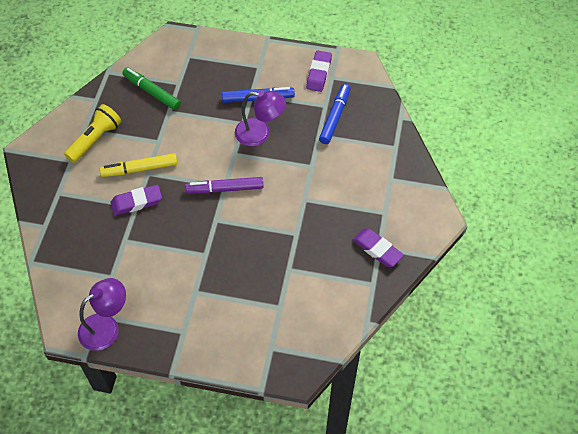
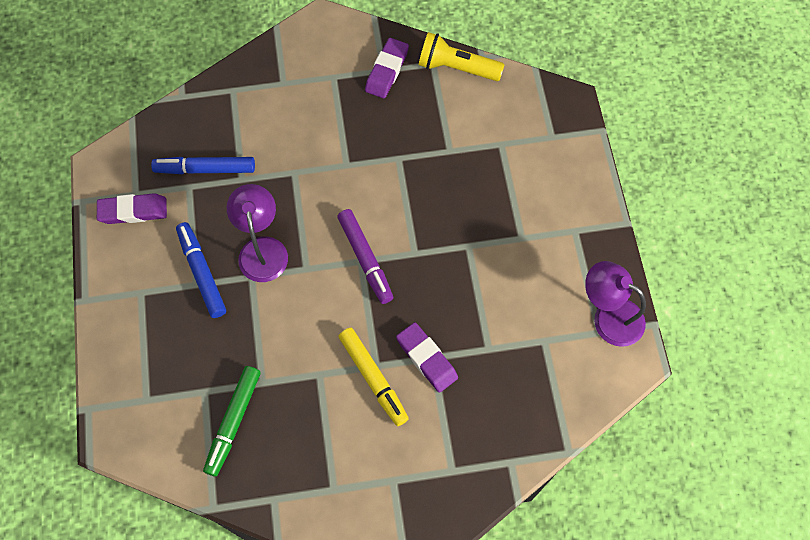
camera: 110 degrees left, 10 degrees up
yellow flashlight [64,104,121,163] -> yellow flashlight moved to [419,32,505,81]

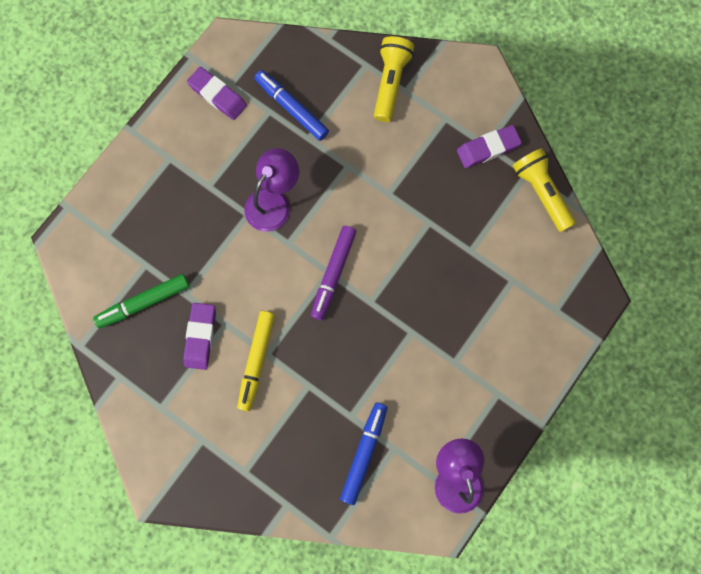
camera: 45 degrees right, 10 degrees up
blue marker [176,222,226,318] -> blue marker moved to [340,402,387,505]
purple eraser [396,322,458,393] -> purple eraser moved to [183,303,216,370]
none -> yellow flashlight [374,36,414,122]

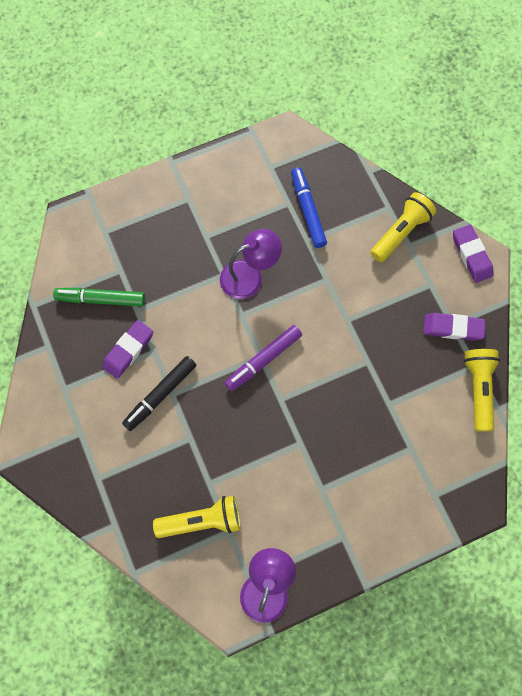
camera: 30 degrees right, 5 degrees down
purple eraser [187,67,247,120] -> purple eraser moved to [453,224,494,283]
yellow marker [237,311,275,411] -> black marker [122,356,196,431]
blue marker [340,402,387,505] -> yellow flashlight [153,496,240,538]

